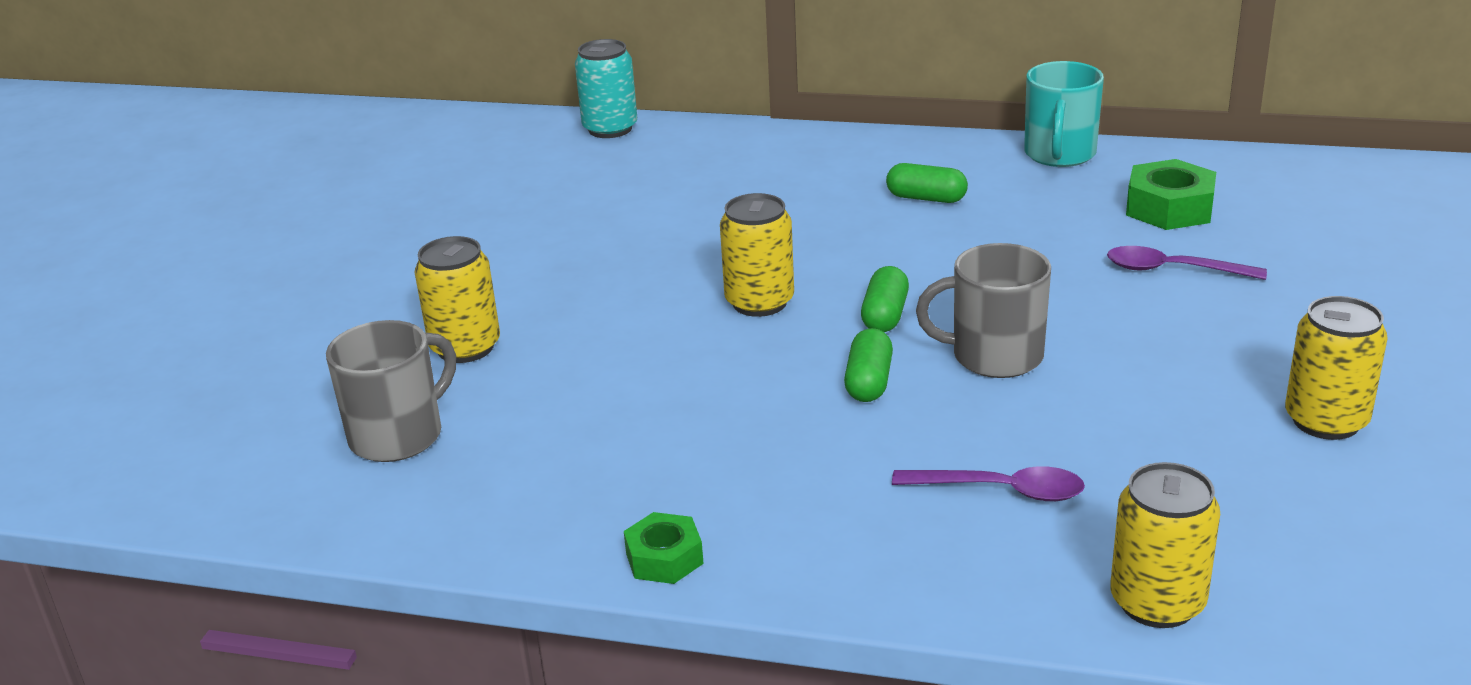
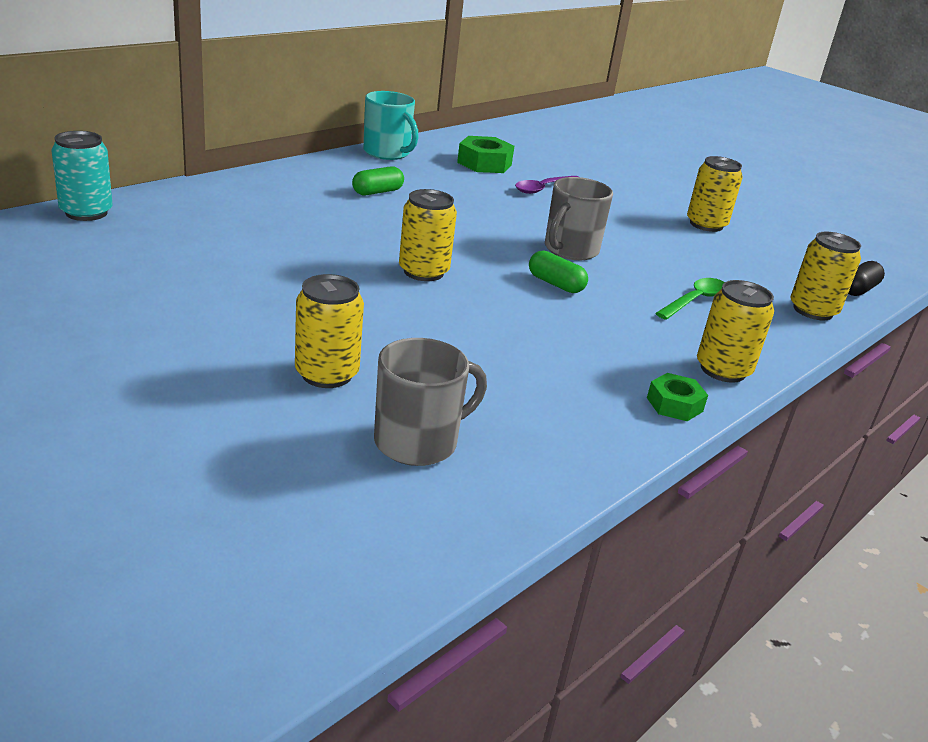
camera: 65 degrees left, 0 degrees up
grey mug [326,320,456,462] -> grey mug turned 75 degrees clockwise [374,338,487,466]
green capsule [861,266,909,332] -> none
purple spoon [892,466,1085,501] -> green spoon [656,278,725,320]
none -> yellow can [697,280,774,383]
none -> black capsule [848,261,885,296]

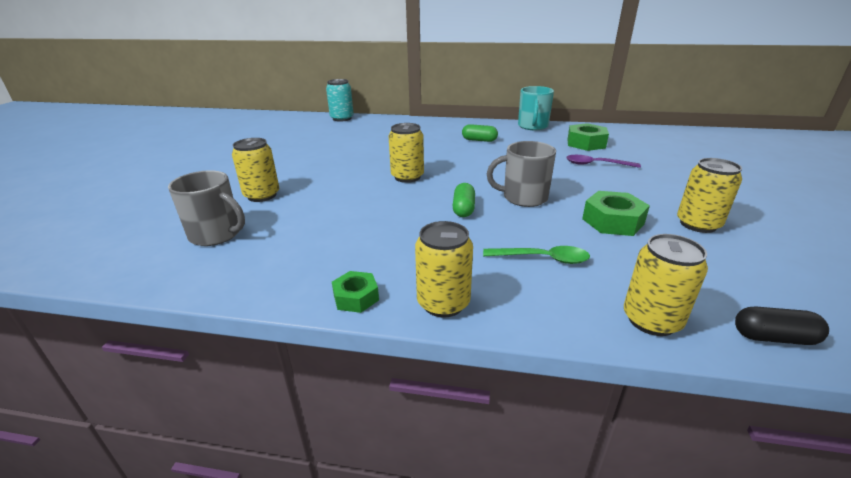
camera: 60 degrees right, 0 degrees up
none -> green nut [582,191,650,236]

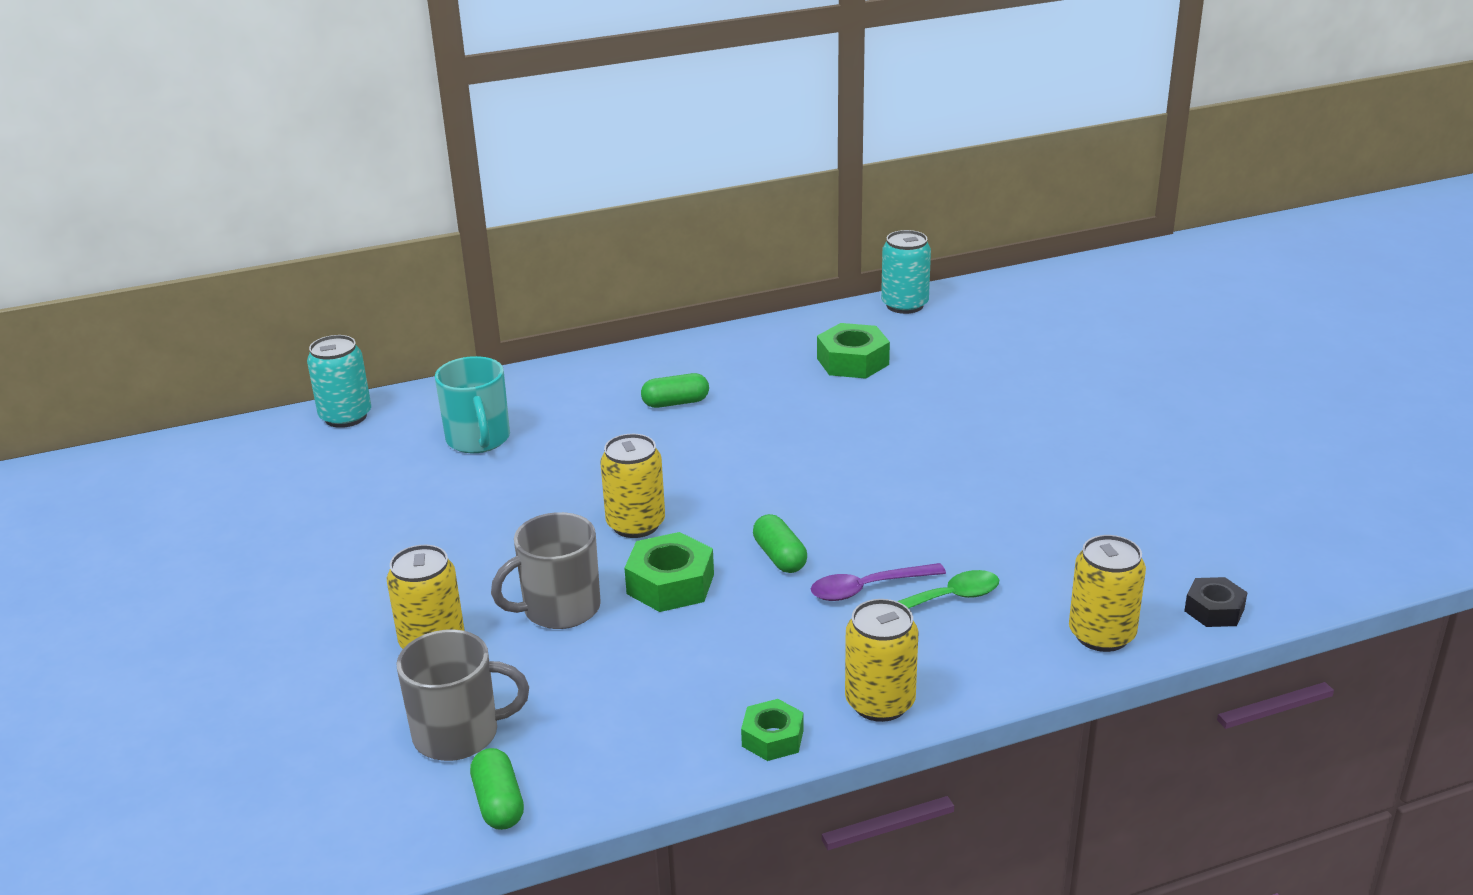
camera: 30 degrees left, 0 degrees up
grey mug [487,141,556,207] -> grey mug moved to [491,512,601,629]
turquoise mug [518,86,554,130] -> turquoise mug moved to [435,356,510,453]
purple spoon [566,155,641,168] -> purple spoon moved to [811,563,946,601]
green nut [582,191,650,236] -> green nut moved to [624,532,714,612]
yellow can [677,158,742,233] -> none
black capsule [735,307,829,345] -> black nut [1184,577,1248,627]
none -> green capsule [470,748,524,830]
none -> turquoise can [881,230,931,314]

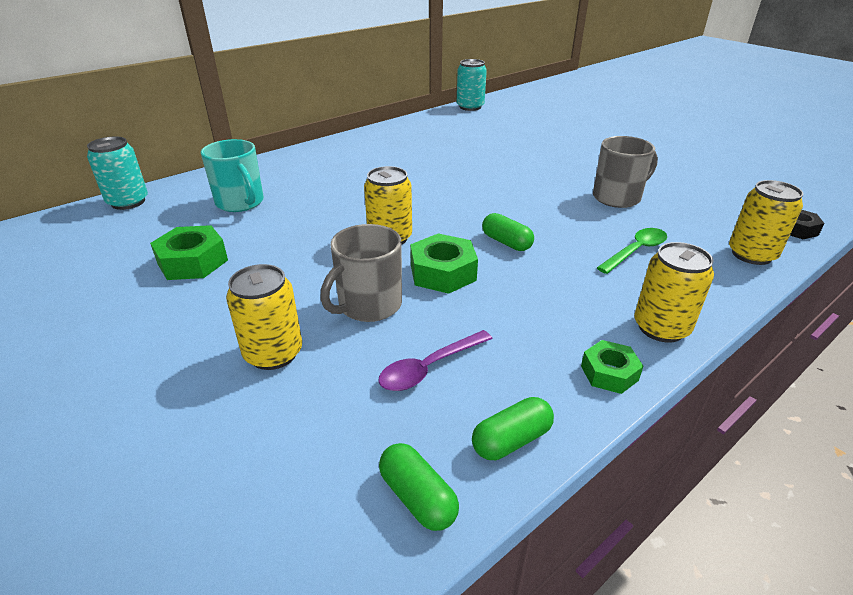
camera: 20 degrees left, 5 degrees up
grey mug [397,629,529,761] -> grey mug moved to [593,136,658,208]
green capsule [641,373,709,408] -> green capsule moved to [472,397,554,460]
purple spoon [811,563,946,601] -> purple spoon moved to [379,330,493,391]
green nut [817,323,890,379] -> green nut moved to [150,225,228,280]

